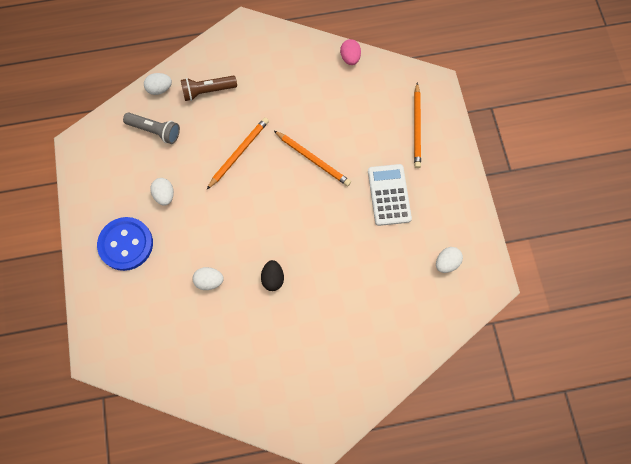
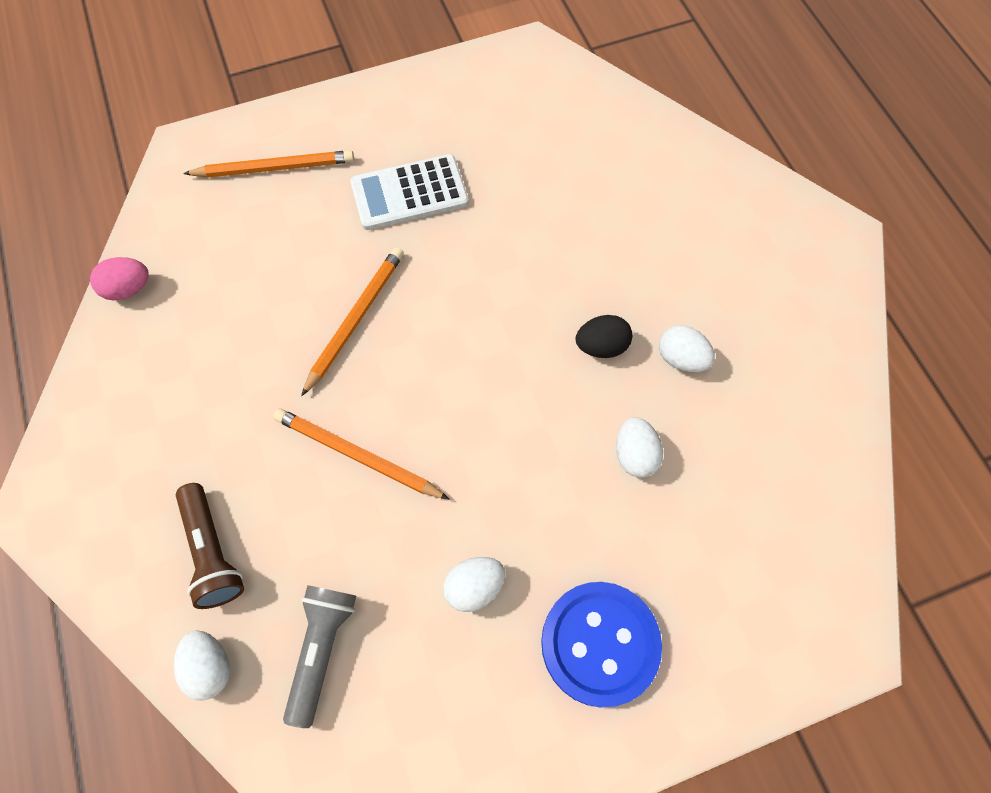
camera: 100 degrees left, 5 degrees down
white egg [436,247,463,273] -> white egg moved to [659,325,715,372]

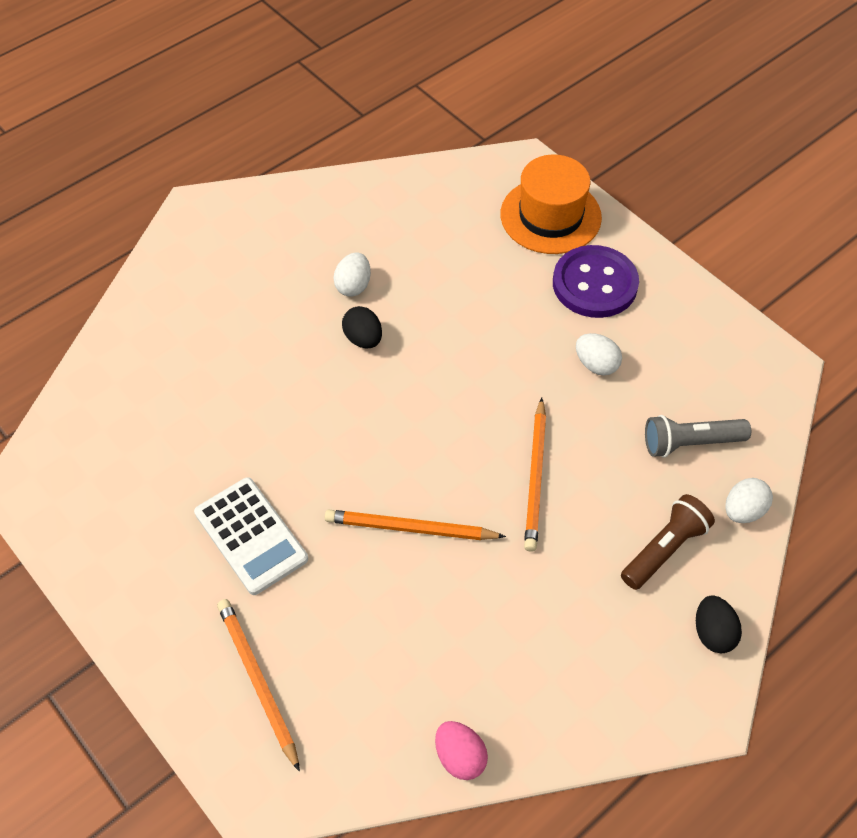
camera: 110 degrees left, 10 degrees down
blue button [541,582,662,708] -> purple button [553,245,639,318]
white egg [616,417,663,478] -> none
none -> orange hat [501,155,602,254]
none -> black egg [696,595,742,653]

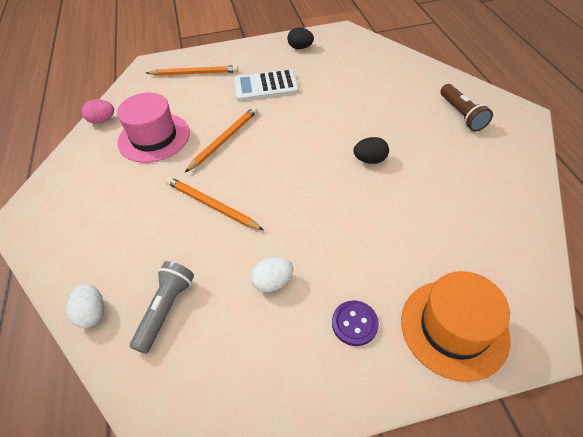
camera: 120 degrees right, 5 degrees down
white egg [333,252,371,297] -> none
purple button [553,245,639,318] -> purple button [332,301,379,346], size x0.55
brown flashlight [621,494,715,590] -> brown flashlight moved to [440,84,493,131]
black egg [696,595,742,653] -> black egg moved to [287,28,314,49]
none -> pink hat [117,92,190,163]

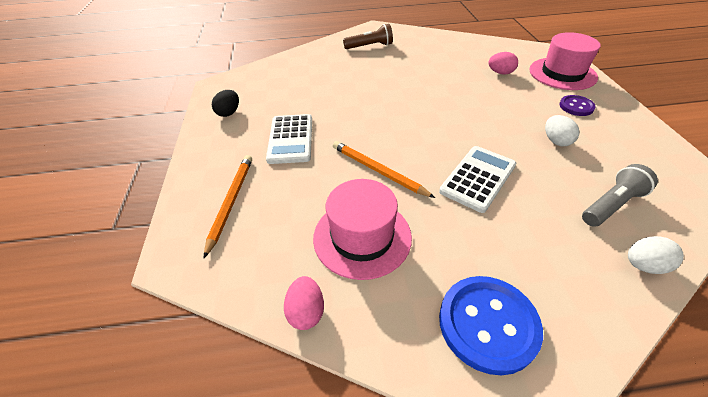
camera: 85 degrees left, 5 degrees down
grey flashlight [130,261,194,354] -> grey flashlight turned 120 degrees clockwise [582,164,658,227]
orange pencil [166,177,264,230] -> white calculator [439,146,516,213]
black egg [353,137,389,164] -> none
orange hat [401,271,510,382] -> pink hat [529,32,601,90]
none -> blue button [439,276,543,375]
none -> pink egg [488,52,518,75]

